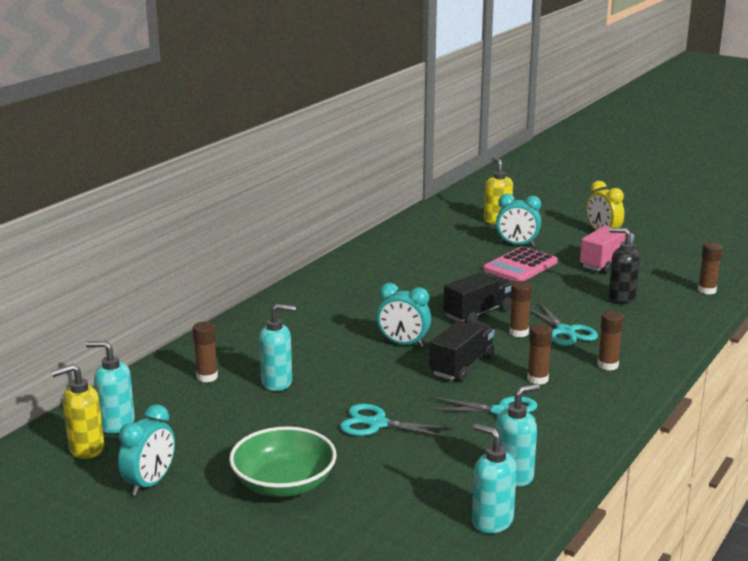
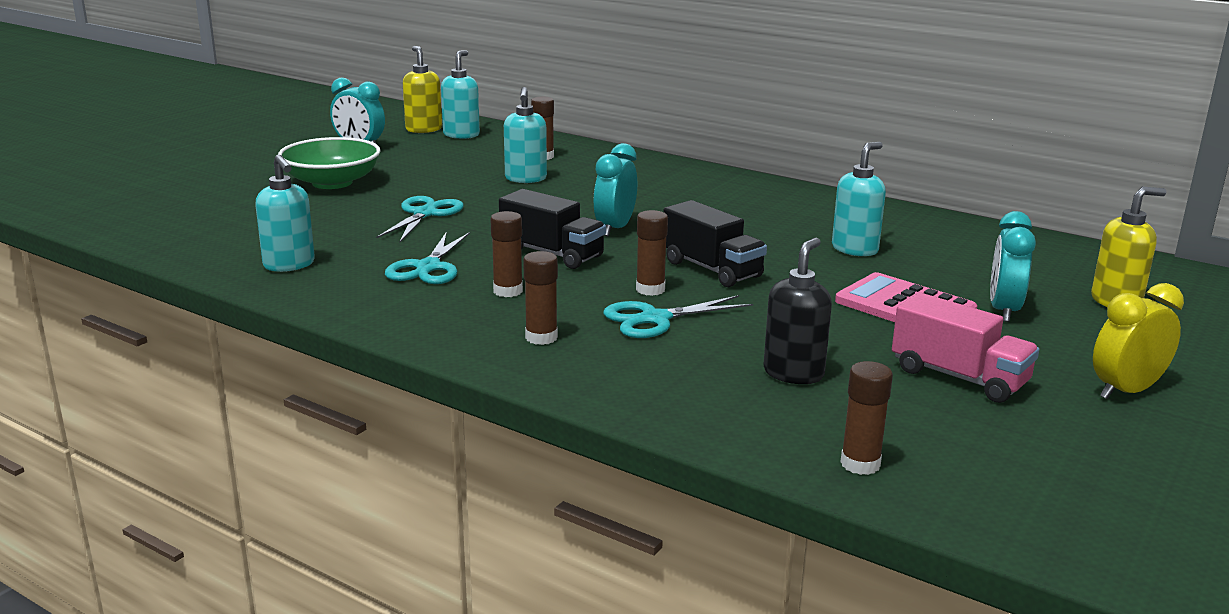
camera: 90 degrees right, 0 degrees up
turquoise soap dispenser [472,423,517,533] -> turquoise soap dispenser moved to [832,142,886,256]

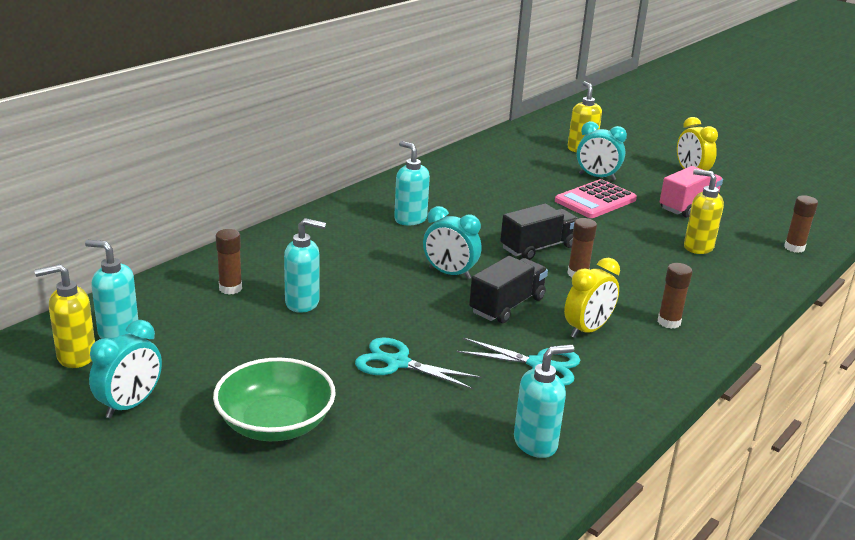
camera: 85 degrees left, 5 degrees up
brown glue stick [490,211,523,297] -> yellow clock [564,258,620,338]
turquoise scissors [603,295,753,338] -> none
black soap dispenser [764,237,832,384] -> yellow soap dispenser [684,169,724,254]
turquoise soap dispenser [832,142,886,256] -> turquoise soap dispenser moved to [394,141,430,225]

